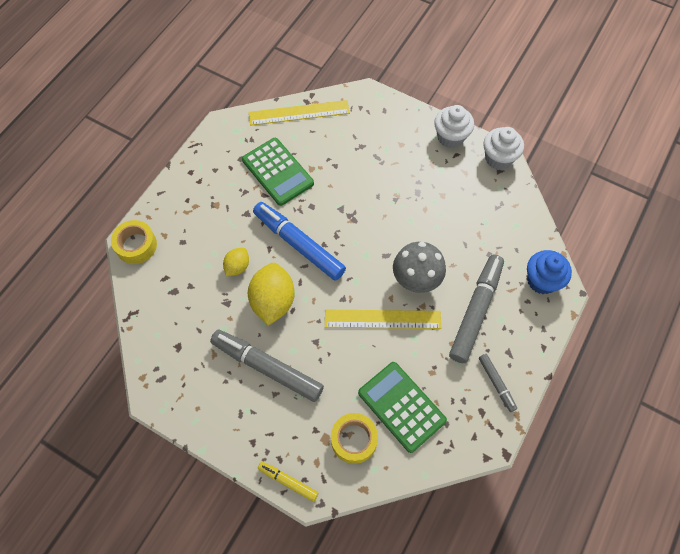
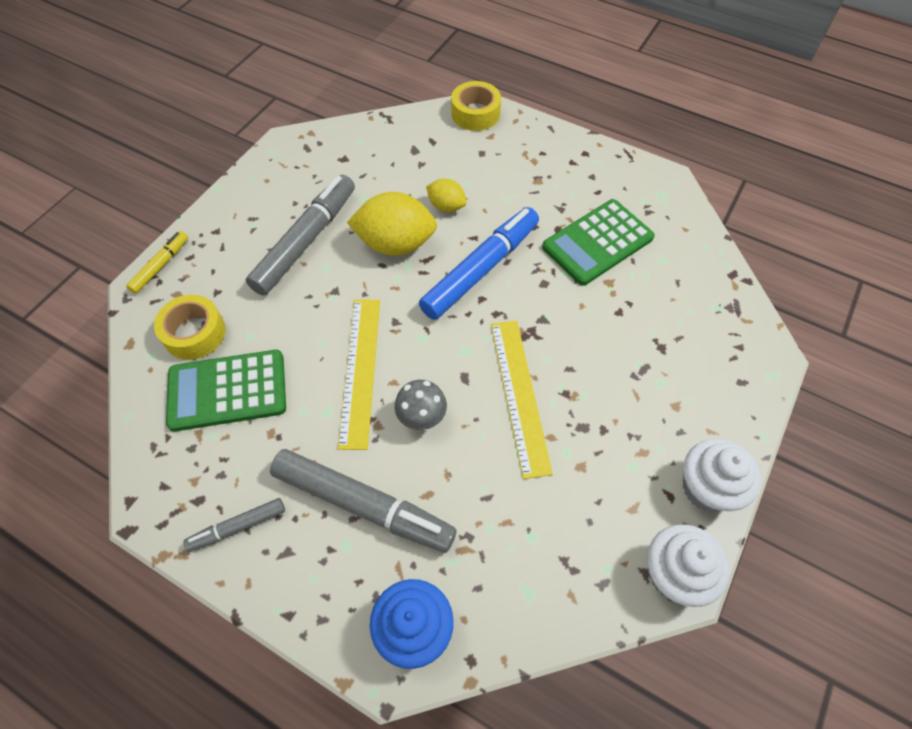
camera: 90 degrees right, 5 degrees down
yellow ruler [249,100,350,126] -> yellow ruler moved to [491,321,553,479]
green calculator [358,362,447,453] -> green calculator turned 150 degrees counterclockwise [166,350,286,432]
grey mushroom [393,242,446,293] -> grey mushroom [395,380,447,430], size x0.63

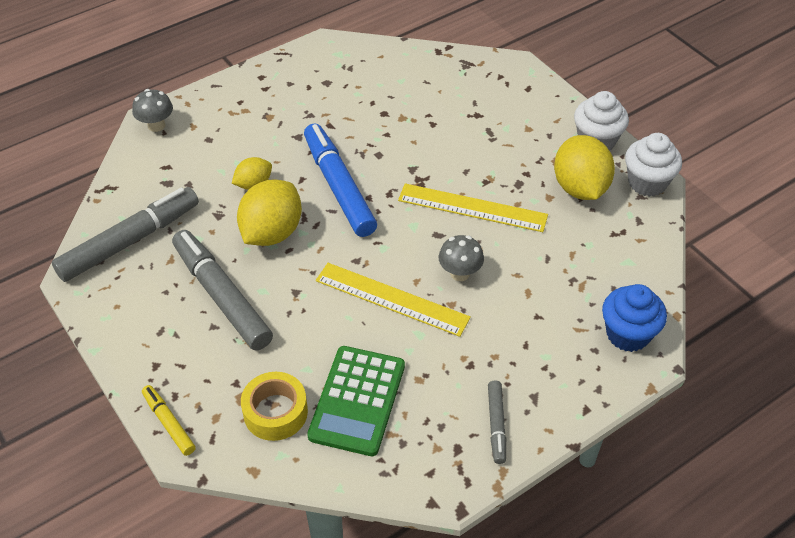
camera: 65 degrees left, 10 degrees down
grey marker [270,449,457,553] -> grey marker moved to [52,187,199,282]
yellow tape [451,81,501,131] -> grey mushroom [132,89,173,132]
green calculator [542,199,655,286] -> none
none -> yellow lemon [554,135,615,200]

